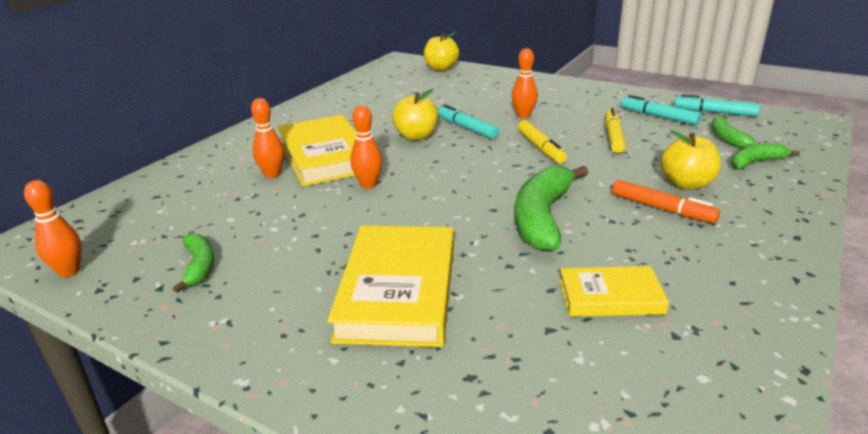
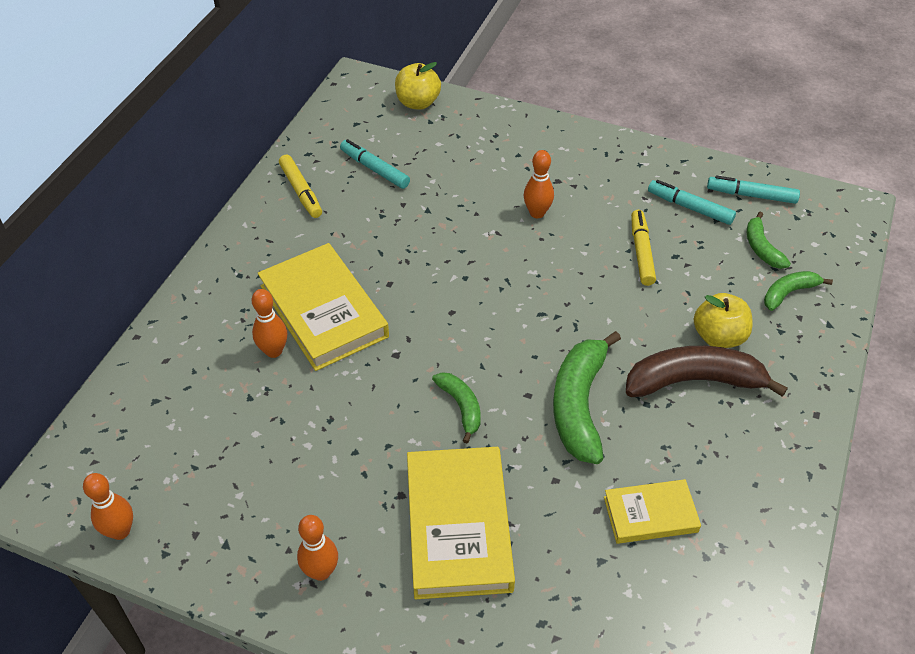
camera: 10 degrees left, 20 degrees up
green banana [173,233,214,293] -> green banana moved to [432,372,481,443]
orange bowling pin [350,105,382,188] -> orange bowling pin moved to [297,515,338,581]
yellow apple [392,89,439,141] -> none
turquoise marker [438,105,499,139] -> turquoise marker moved to [340,139,410,189]
yellow marker [518,120,567,163] -> yellow marker moved to [279,154,322,218]
orange marker [612,180,720,223] -> brown banana [626,346,788,397]

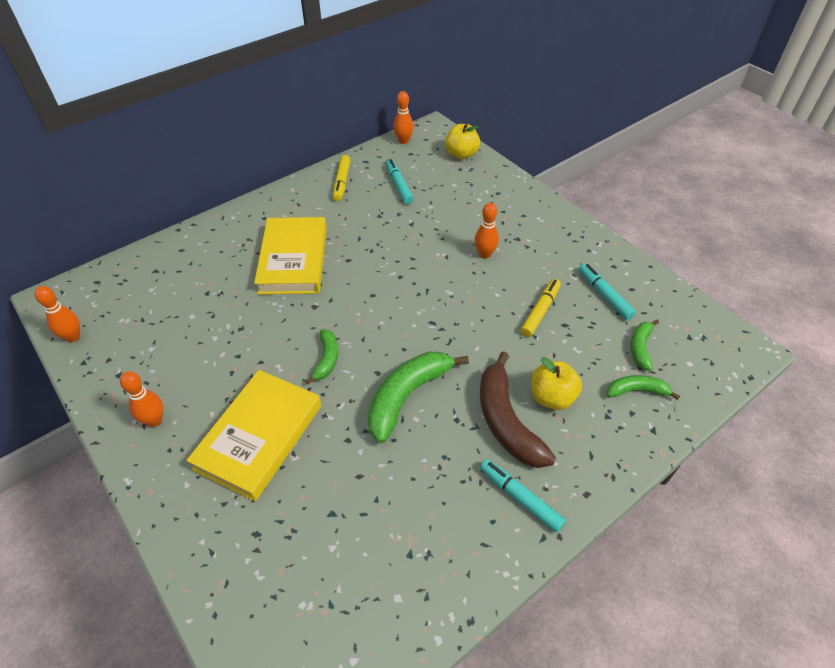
camera: 30 degrees right, 0 degrees up
orange bowling pin [252,289,287,358] -> orange bowling pin moved to [393,91,414,144]
yellow book [604,479,701,544] -> none
brown banana [626,346,788,397] -> brown banana turned 135 degrees counterclockwise [480,351,556,468]
turquoise marker [707,175,800,204] -> turquoise marker moved to [480,459,566,533]

